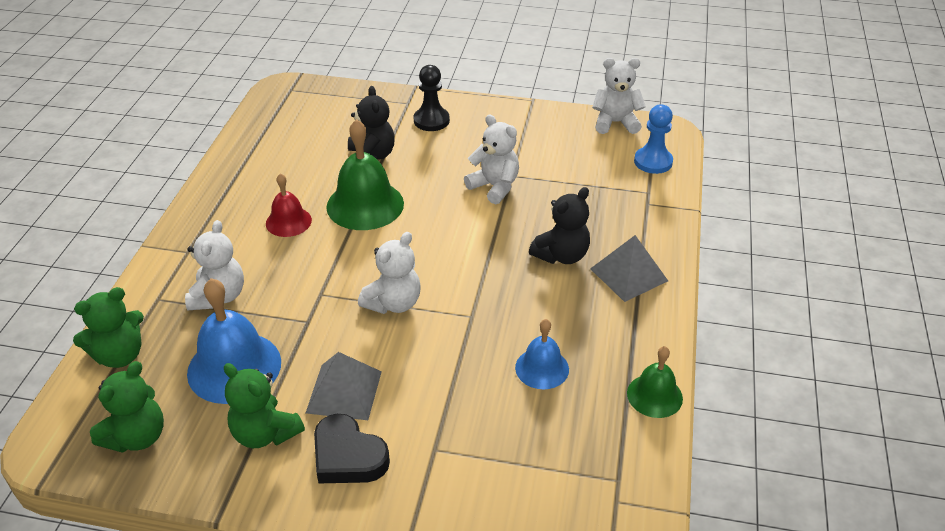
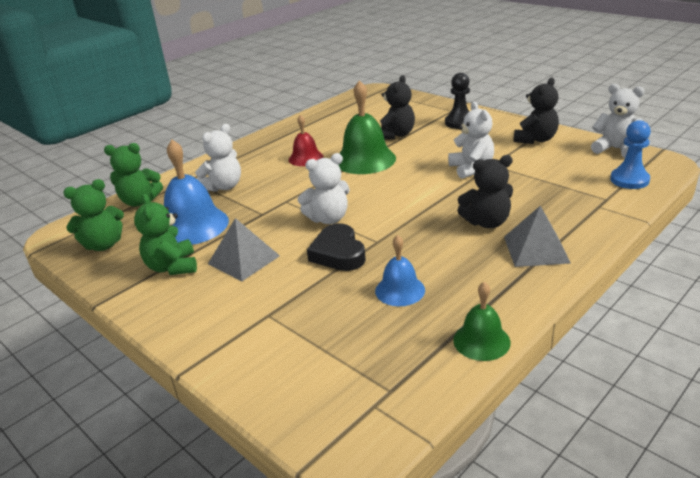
camera: 35 degrees right, 10 degrees down
black heart [314,414,390,483] -> black heart moved to [307,223,366,271]
none -> black teddy bear [513,78,559,144]

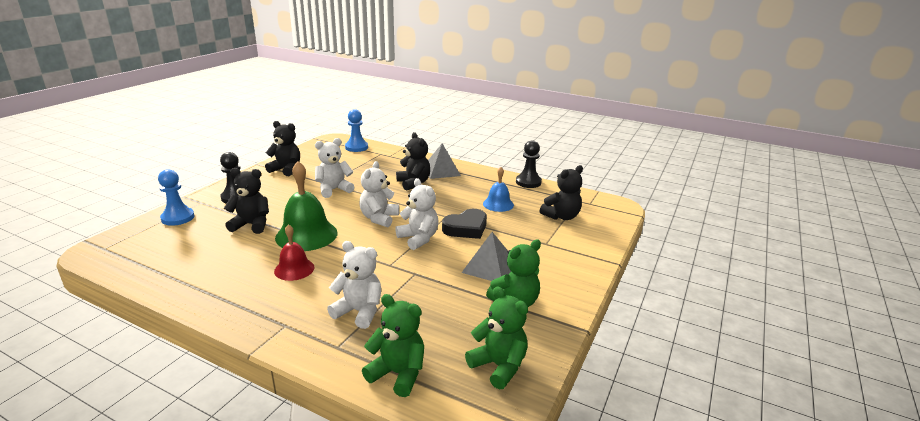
camera: 110 degrees left, 5 degrees down
green teddy bear [104,143,163,207] -> green teddy bear turned 45 degrees counterclockwise [362,294,424,397]
blue bell [164,140,229,245] -> none
green bell [453,282,511,361] -> black pawn [516,140,542,188]
white teddy bear [591,84,645,158] -> white teddy bear moved to [359,161,399,227]
none -> blue pawn [158,169,195,226]
none -> black teddy bear [539,165,583,220]

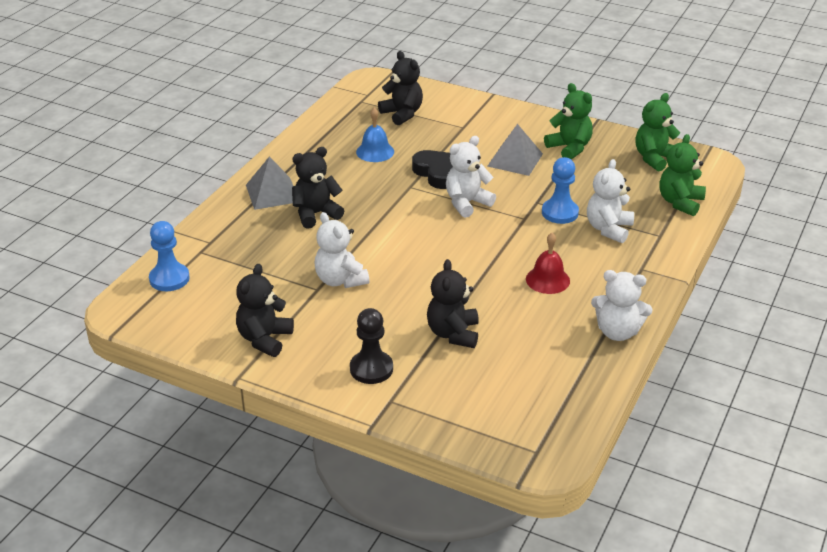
camera: 90 degrees left, 10 degrees up
blue pawn [158,169,195,226] -> blue pawn moved to [542,157,579,224]
green bell [275,161,338,251] -> none
white teddy bear [359,161,399,227] -> white teddy bear moved to [591,270,653,341]
black pawn [516,140,542,188] -> none

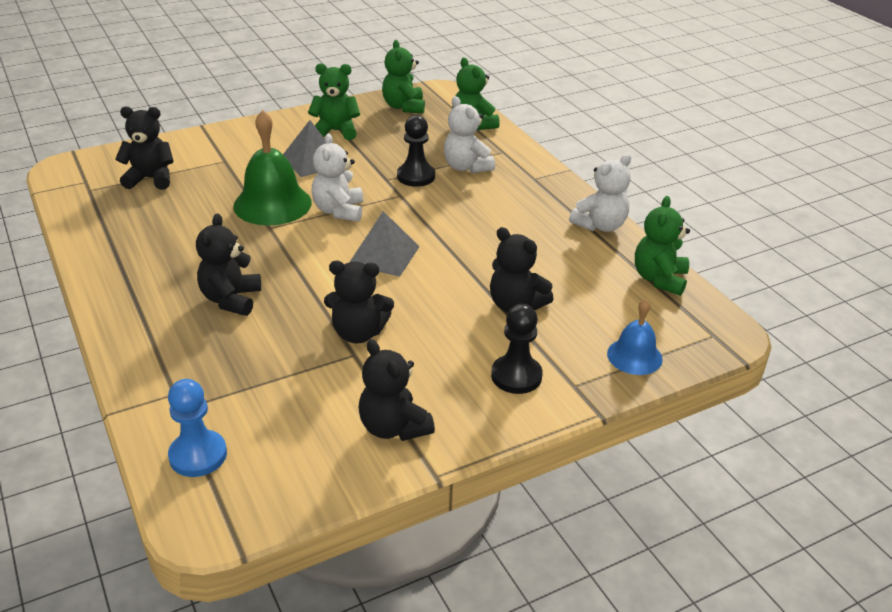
camera: 55 degrees left, 0 degrees up
grey pyramid [246,156,293,210] -> grey pyramid moved to [350,211,419,277]
white teddy bear [315,212,369,288] -> black teddy bear [324,261,394,343]
blue bell [356,108,394,162] -> blue bell moved to [607,299,663,375]
black heart [412,150,453,189] -> green bell [233,110,312,226]
red bell [526,233,570,294] -> none
blue pawn [542,157,579,224] -> black pawn [397,115,435,187]
none -> green teddy bear [635,196,690,296]

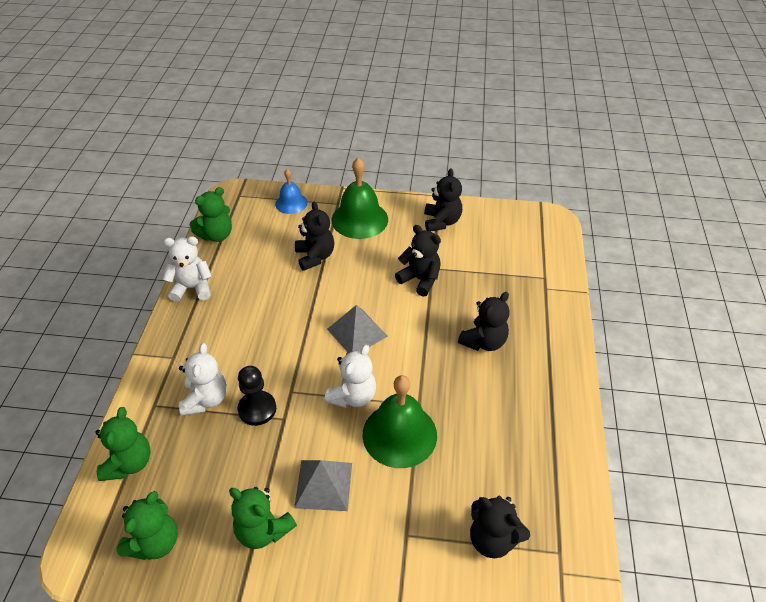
camera: 145 degrees left, 10 degrees up
blue pawn [168,379,227,477] -> none
black pawn [491,304,543,394] -> green bell [332,157,388,239]

